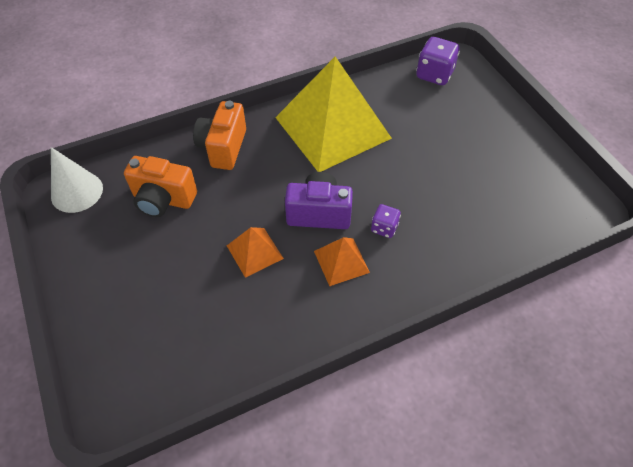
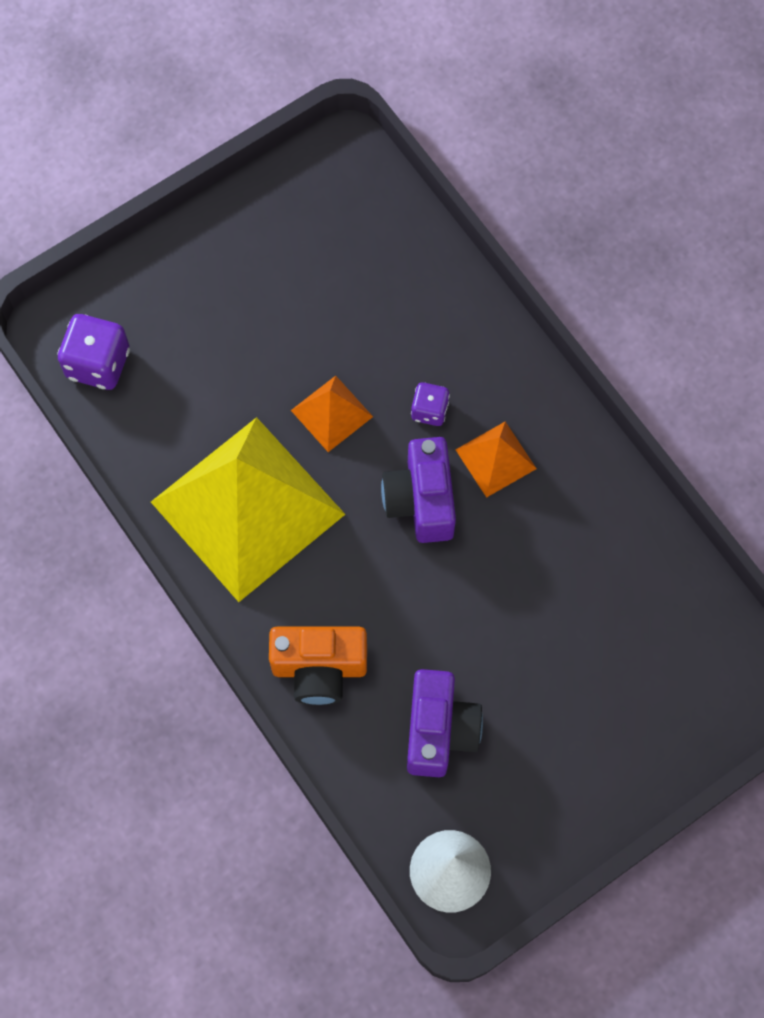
camera: 100 degrees left, 15 degrees up
orange camera [124,156,197,217] -> purple camera [407,669,483,777]
orange pyramid [227,227,284,278] -> orange pyramid moved to [291,376,373,452]

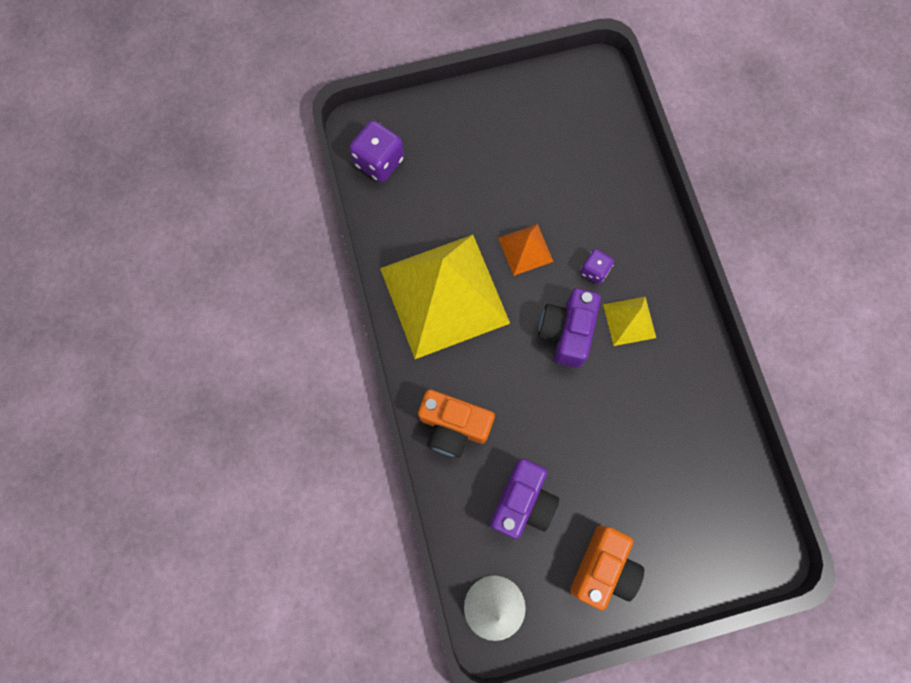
camera: 20 degrees right, 5 degrees up
orange pyramid [455,422,537,498] -> yellow pyramid [603,297,656,346]
none -> orange camera [570,526,644,611]

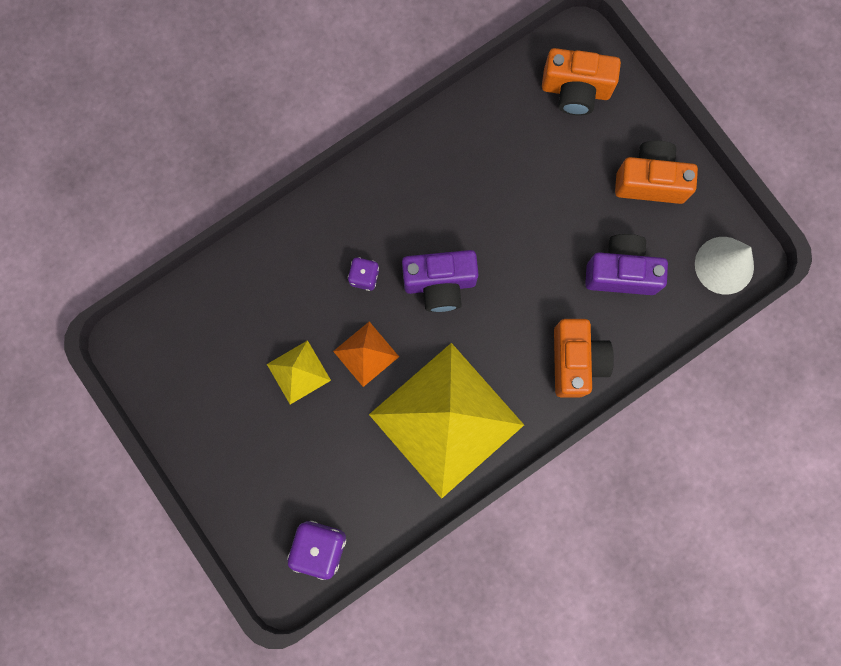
camera: 110 degrees left, 5 degrees up
yellow pyramid [603,297,656,346] -> yellow pyramid moved to [267,340,331,405]
none -> orange camera [542,48,621,115]

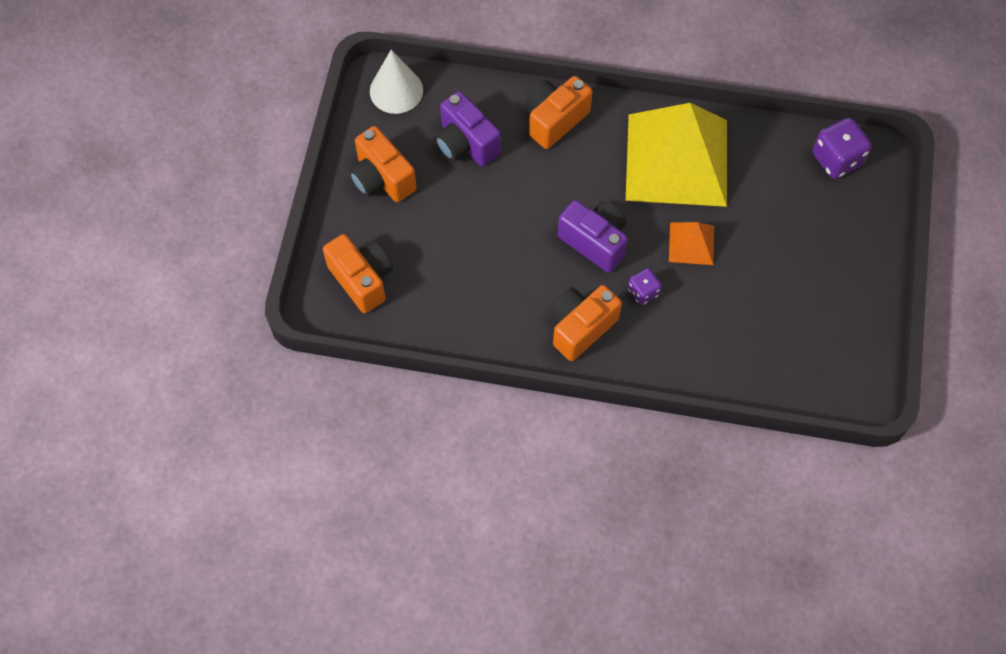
camera: 135 degrees left, 15 degrees down
yellow pyramid [267,340,331,405] -> none
none -> orange camera [550,285,622,361]

